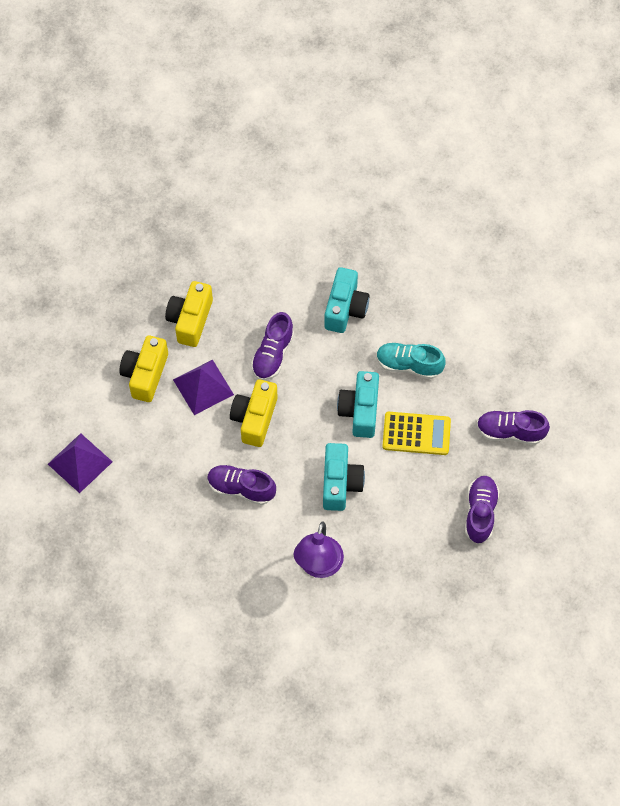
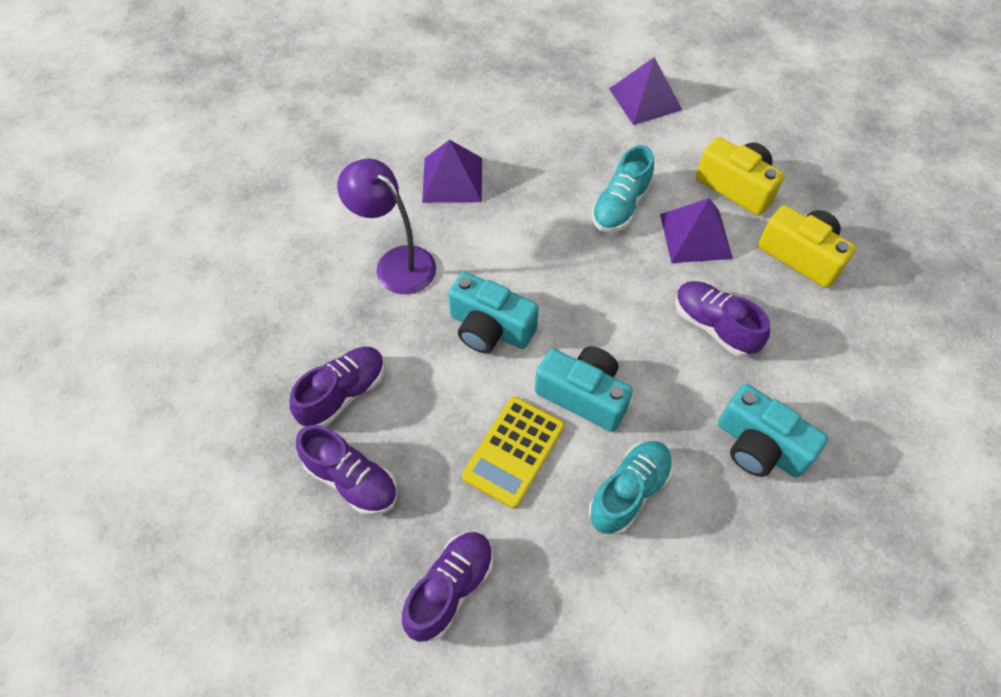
camera: 115 degrees right, 5 degrees down
purple shoe [207,464,276,505] -> purple shoe moved to [289,347,385,427]
yellow camera [230,379,278,447] -> none
none -> purple pyramid [422,140,482,203]
none -> turquoise shoe [591,145,654,232]

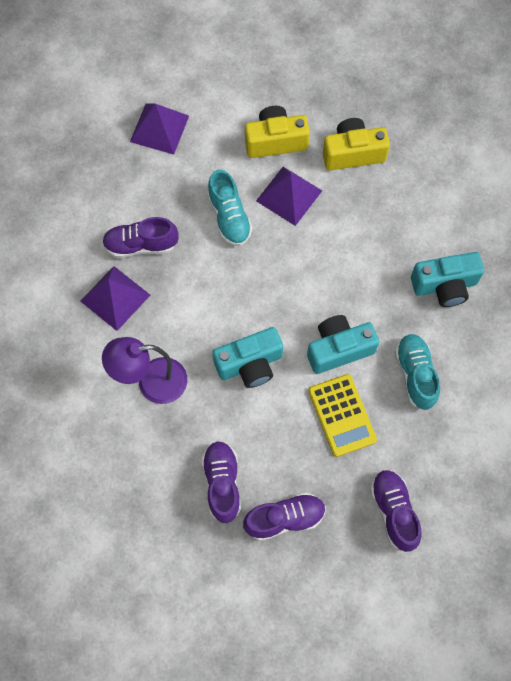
camera: 50 degrees left, 10 degrees up
purple shoe [675,281,770,357] -> purple shoe moved to [102,217,179,258]

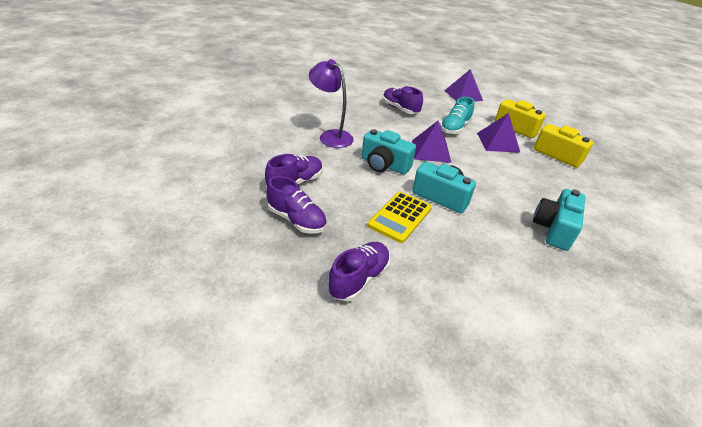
camera: 50 degrees right, 30 degrees down
purple pyramid [80,266,150,331] -> purple pyramid moved to [412,121,451,163]
turquoise shoe [395,334,440,410] -> none
turquoise camera [411,252,484,307] -> turquoise camera turned 75 degrees clockwise [533,189,585,251]

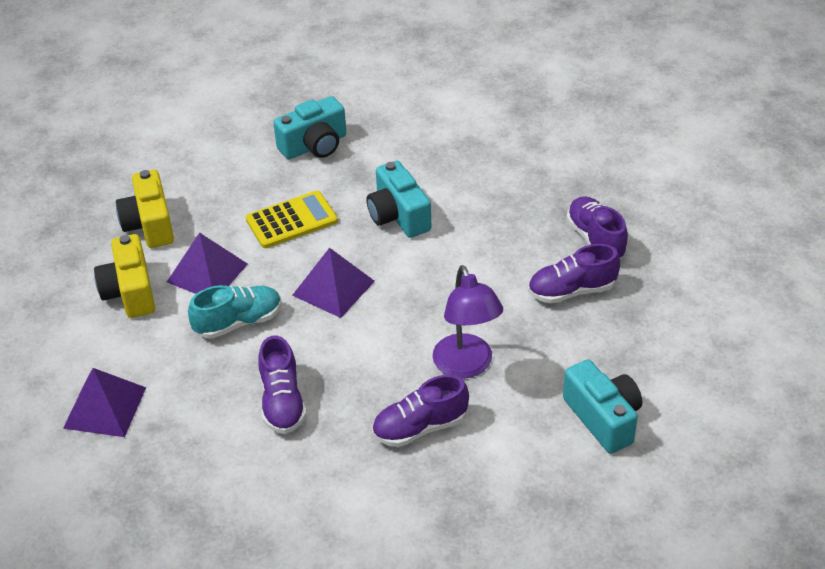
camera: 145 degrees left, 5 degrees up
purple shoe [328,242,390,301] -> purple shoe moved to [372,375,469,447]
turquoise camera [362,129,416,174] -> turquoise camera moved to [563,359,642,454]
yellow calculator [368,192,432,243] -> yellow calculator moved to [246,191,338,248]

